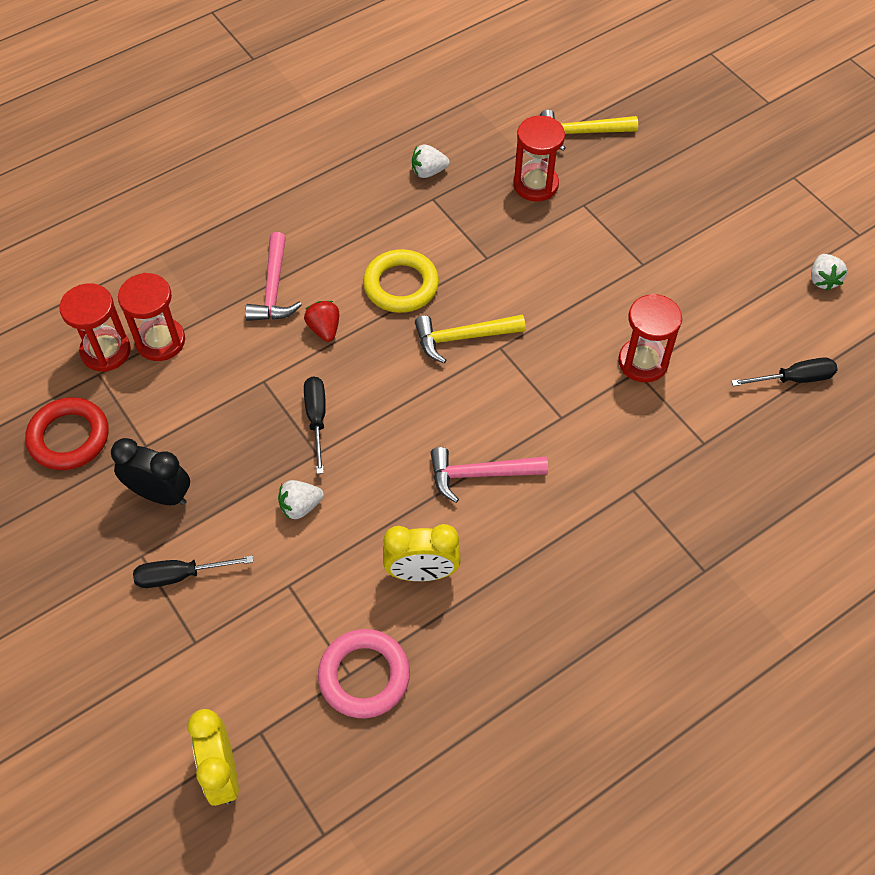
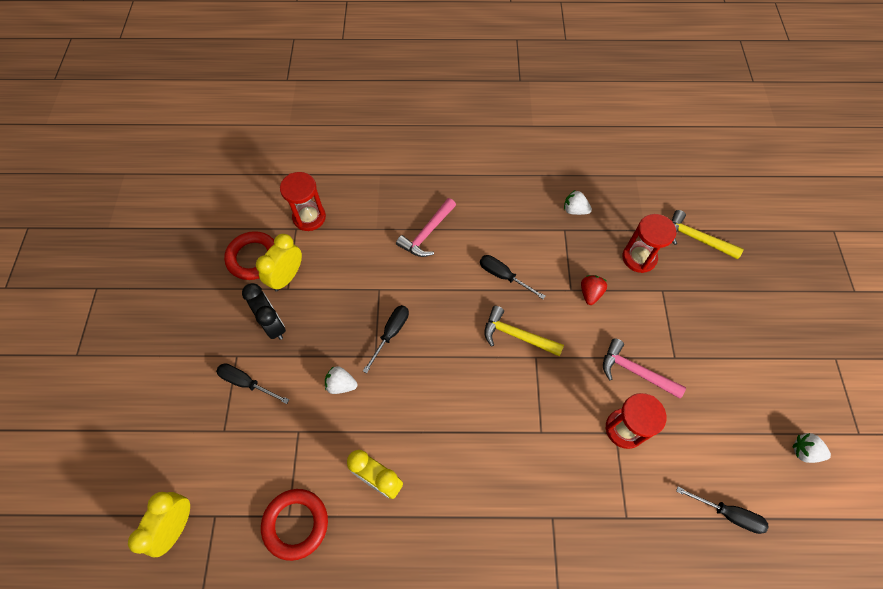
camera: 35 degrees right, 5 degrees up
red hourglass [118,273,185,361] -> none
red strawberry [304,301,339,342] -> red strawberry moved to [581,275,607,305]
pink ring [318,629,410,718] -> red ring [261,489,328,561]
yellow ring [363,249,439,313] -> black screwdriver [480,255,545,299]
pink hammer [431,447,548,503] -> pink hammer moved to [603,338,686,399]
white strawberry [811,254,847,291] -> white strawberry turned 75 degrees clockwise [792,433,831,463]
none -> yellow clock [256,234,302,291]

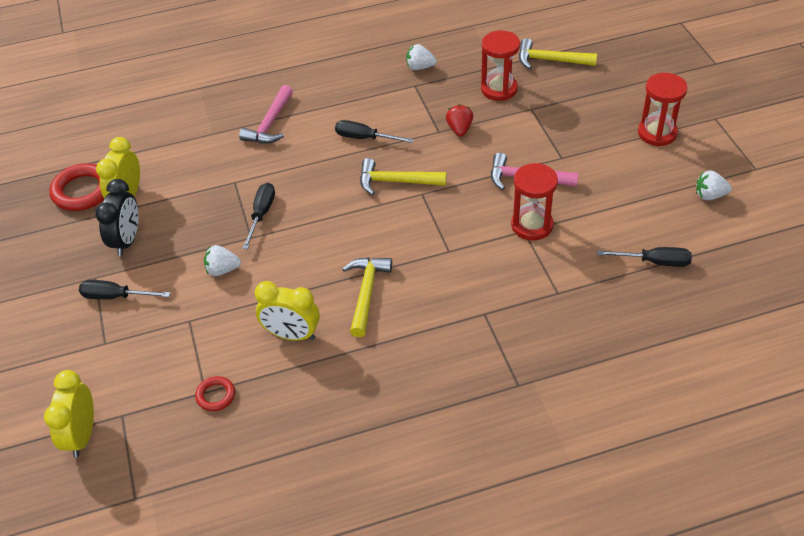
camera: 15 degrees left, 15 degrees down
black clock [242,283,286,340] -> black clock turned 60 degrees clockwise [95,179,138,256]
red ring [261,489,328,561] -> red ring [195,376,235,411], size x0.54
red hourglass [280,172,326,231] -> red hourglass moved to [638,73,688,146]
none -> yellow hammer [342,257,392,337]

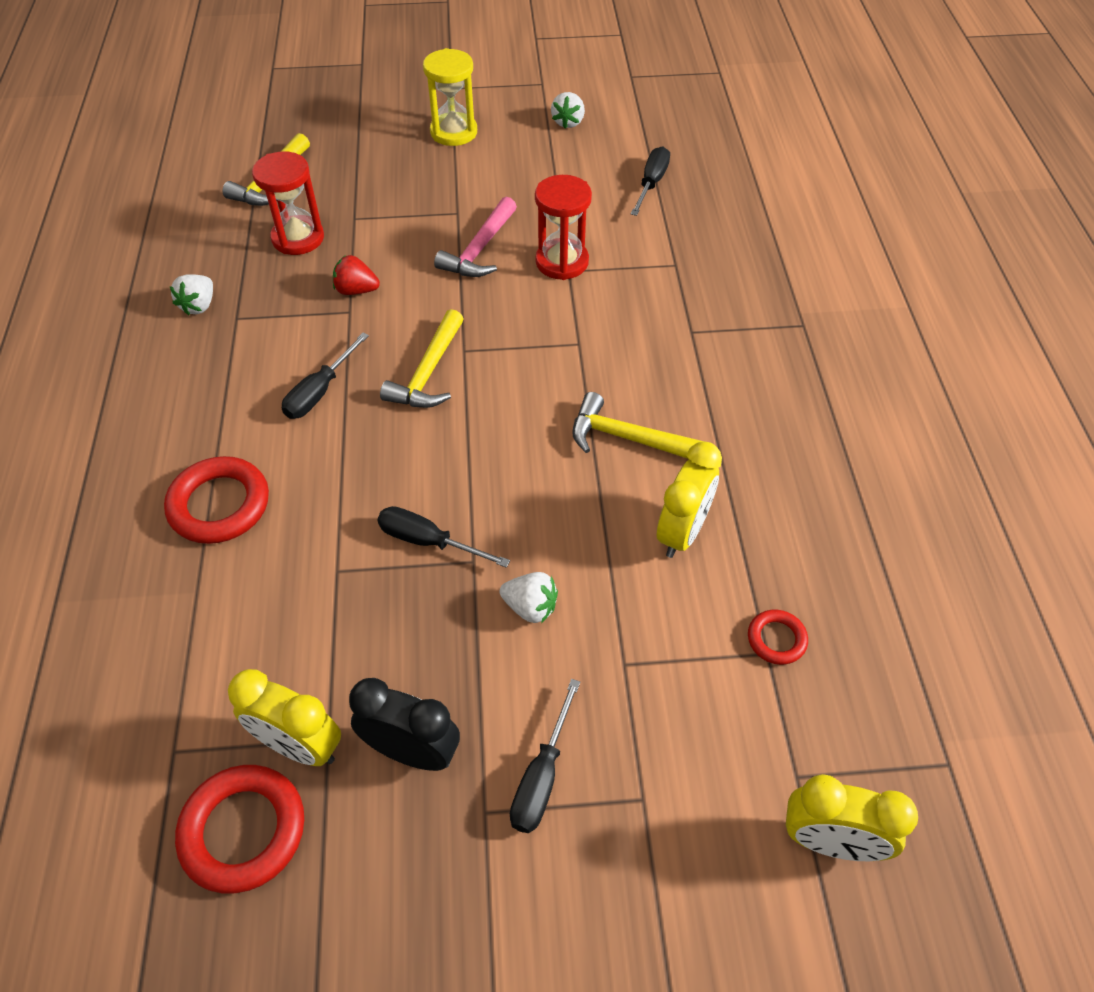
camera: 80 degrees left, 5 degrees up
white strawberry [204,245,241,276] -> white strawberry turned 75 degrees counterclockwise [500,572,558,623]
pink hammer [239,85,293,144] -> red ring [164,456,269,544]
red hourglass [638,73,688,146] -> yellow hourglass [423,48,477,146]

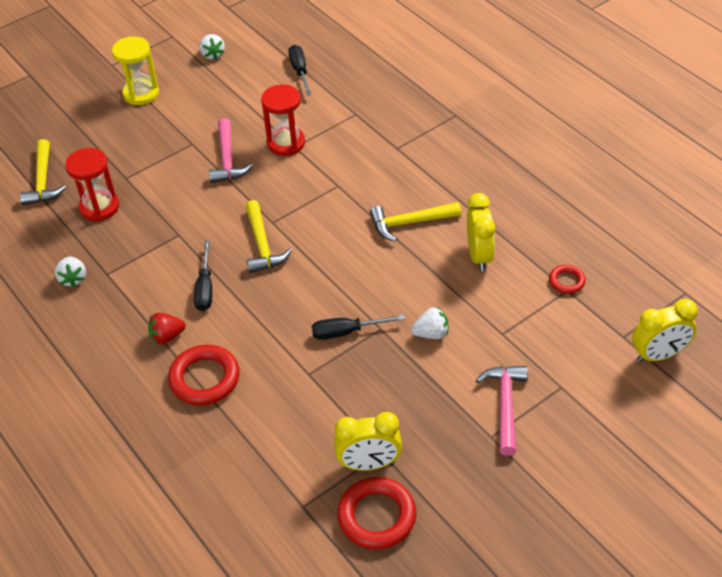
camera: 30 degrees left, 5 degrees down
red strawberry [333,255,380,295] -> red strawberry moved to [148,313,186,344]
black clock [349,678,460,771] -> none
black screwdriver [510,679,580,833] -> pink hammer [475,366,528,456]

